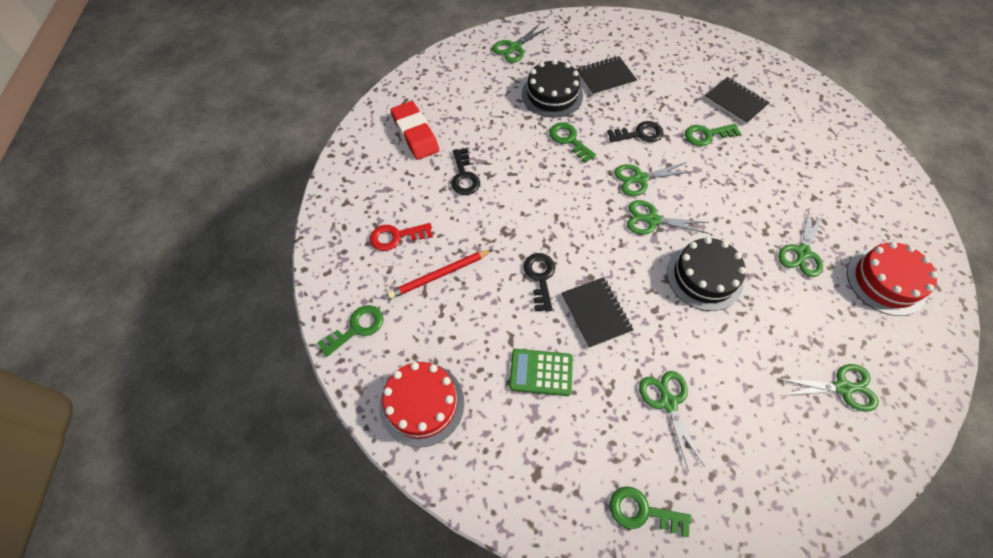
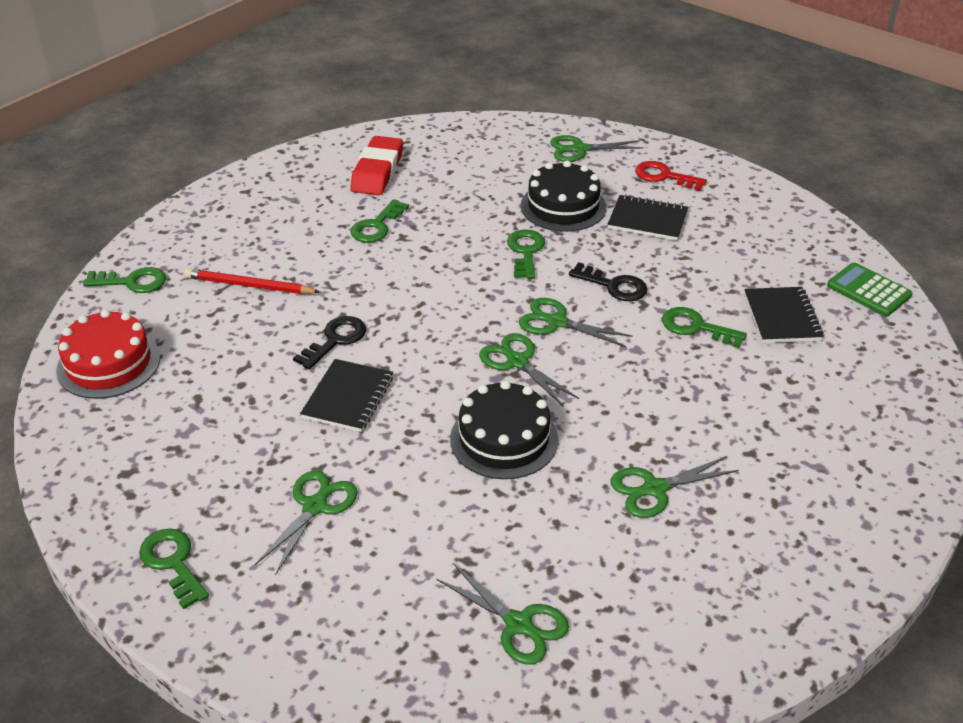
camera: 40 degrees right, 20 degrees down
red key [370,223,433,251] -> red key moved to [635,161,707,191]
black key [451,148,480,195] -> green key [350,199,409,243]
green calculator [509,349,573,396] -> green calculator moved to [827,263,912,317]
red cake [847,242,938,316] -> none

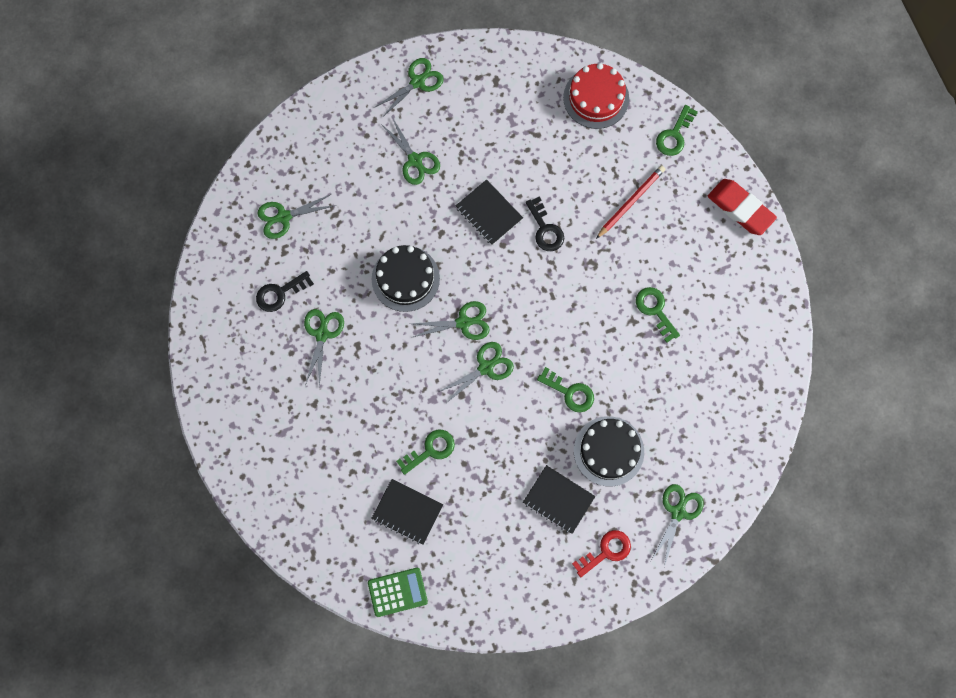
camera: 120 degrees right, 35 degrees up
green key [139,529,209,609] -> green scissors [374,58,444,118]
red eraser [350,136,403,195] -> red eraser moved to [708,179,777,235]
black key [569,262,647,301] -> black key moved to [256,271,314,312]
black notebook [608,194,688,241] -> black notebook turned 75 degrees clockwise [523,465,595,534]

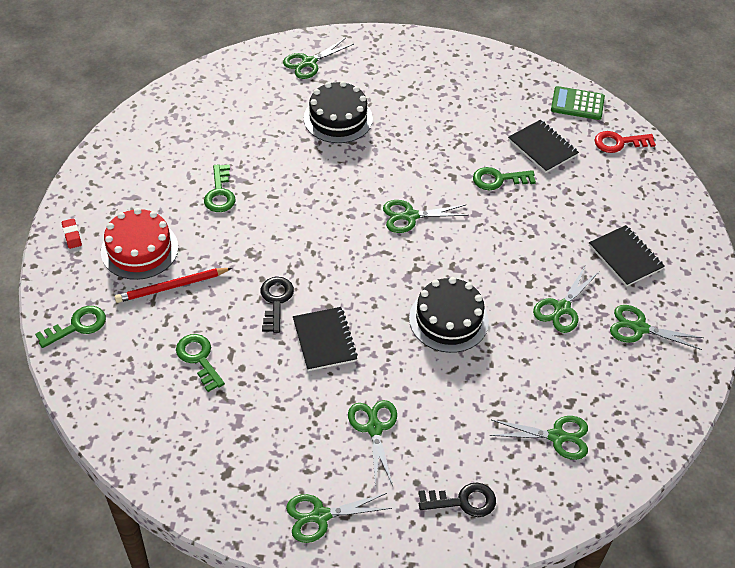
camera: 155 degrees left, 25 degrees down
black key [256,271,314,312] -> black key moved to [419,482,496,517]
green scissors [411,301,490,340] -> green scissors moved to [610,305,704,350]
black notebook [523,465,595,534] -> black notebook moved to [589,225,665,287]
green key [537,367,594,413] -> green key moved to [176,334,225,392]
red cake [563,63,629,129] -> red cake moved to [101,208,178,280]
red key [572,530,631,577] -> red key moved to [595,131,656,153]
red eraser [708,179,777,235] -> red eraser [62,218,82,249], size x0.44

